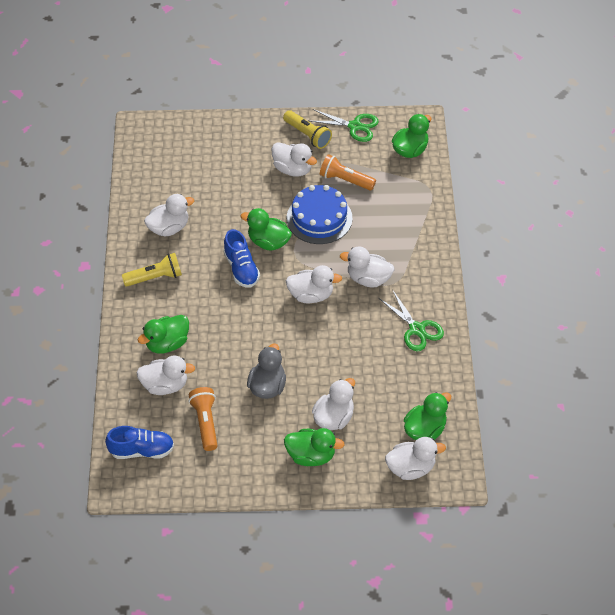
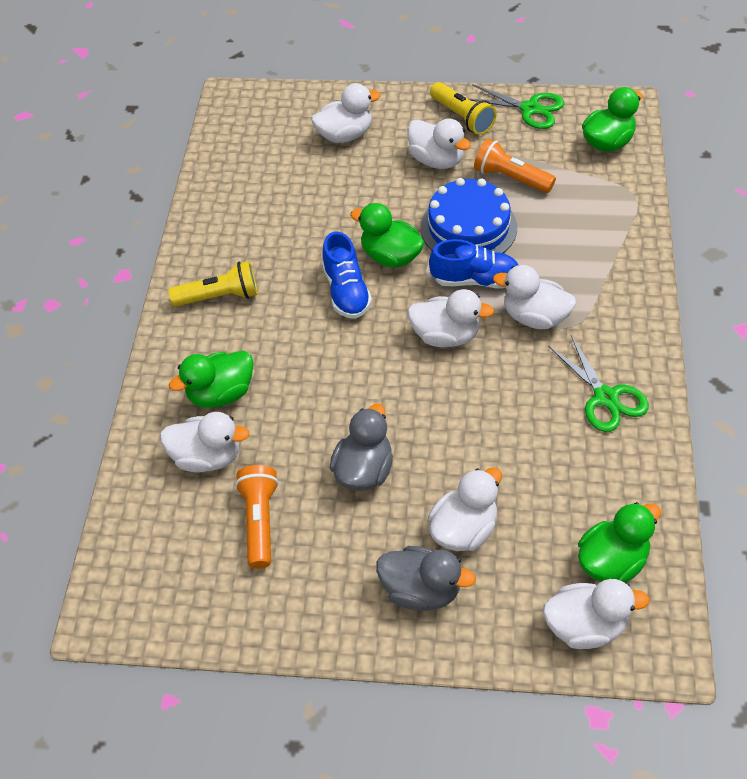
camera: 10 degrees right, 0 degrees up
blue shoe [105,426,174,459] -> blue shoe moved to [429,239,518,288]
white duck [144,194,194,236] -> white duck moved to [311,83,381,143]
green duck [284,428,345,466] -> grey duck [376,546,476,611]

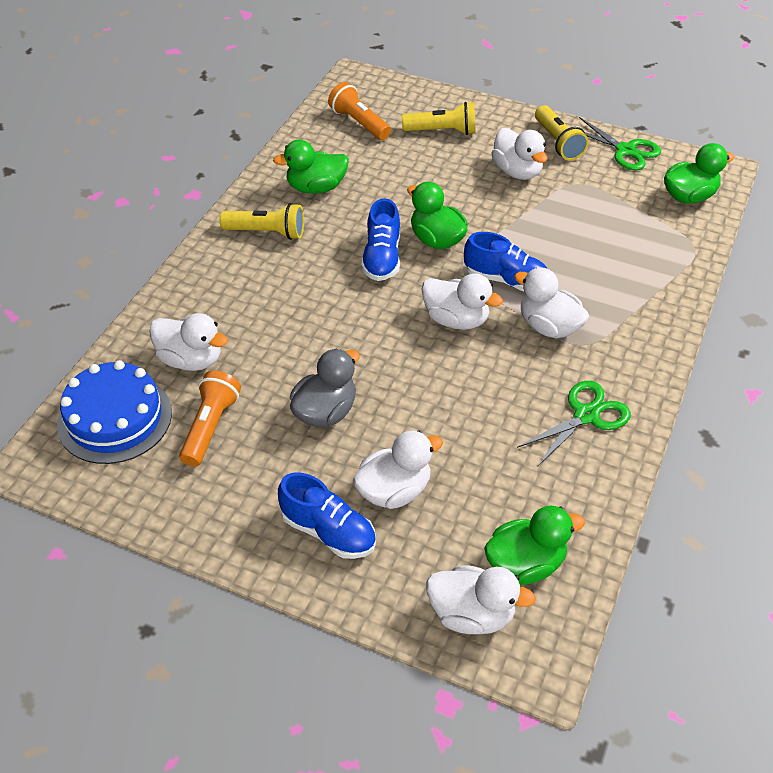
camera: 15 degrees right, 5 degrees down
green duck [169,351,254,408] -> green duck moved to [273,140,349,194]
white duck [311,83,381,143] -> yellow flashlight [402,102,476,135]
grey duck [376,546,476,611] -> blue shoe [278,472,376,559]
blue cake [420,178,517,253] -> blue cake moved to [57,360,172,464]
orange flashlight [474,138,556,193] -> orange flashlight moved to [328,82,391,140]
green scissors [549,335,649,432] -> green scissors turned 120 degrees counterclockwise [517,381,631,467]

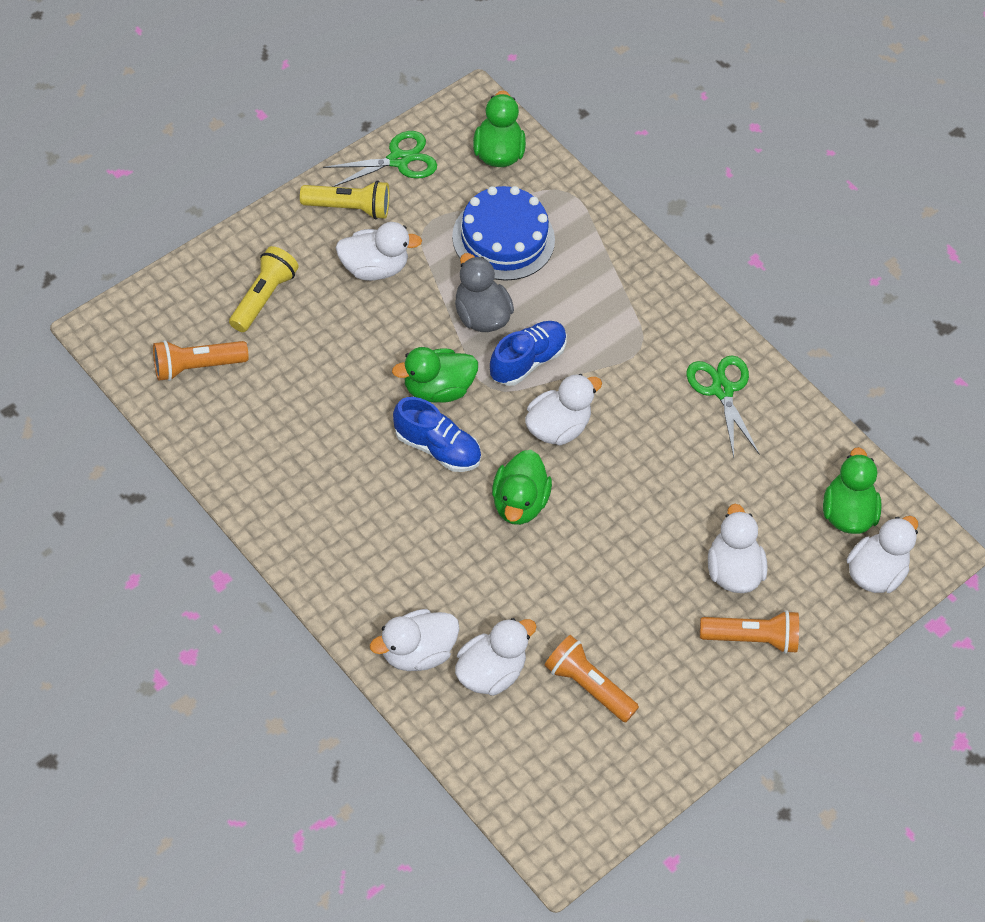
camera: 70 degrees left, 10 degrees up
blue cake [57,360,172,464] -> blue cake moved to [452,186,555,281]
yellow flashlight [219,203,304,240] -> none
green duck [273,140,349,194] -> green duck moved to [492,450,552,525]
blue shoe [278,472,376,559] -> orange flashlight [700,610,799,654]
grey duck [290,349,360,427] -> grey duck moved to [455,253,514,332]
white duck [514,268,589,338] -> white duck moved to [370,609,460,671]

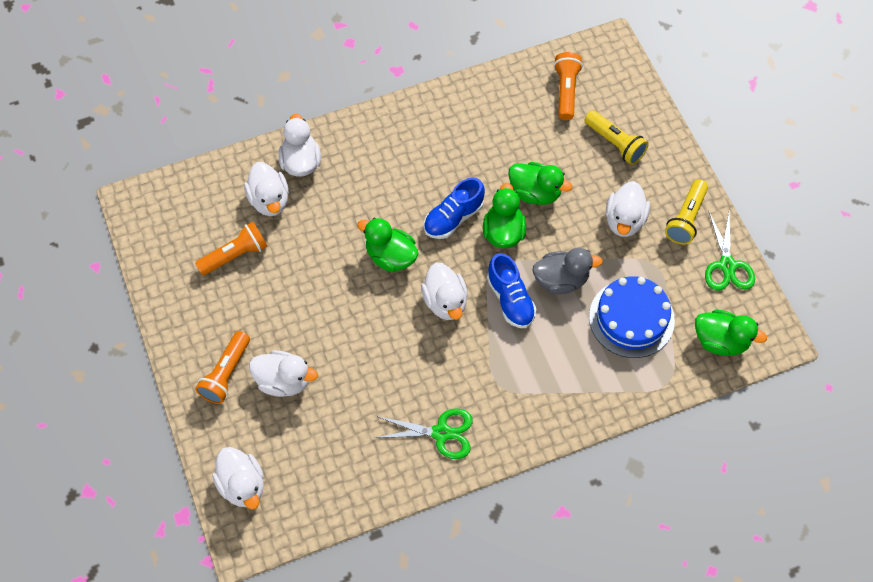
camera: 115 degrees right, 5 degrees up
green duck [823,447,882,534] -> green duck moved to [508,162,572,205]

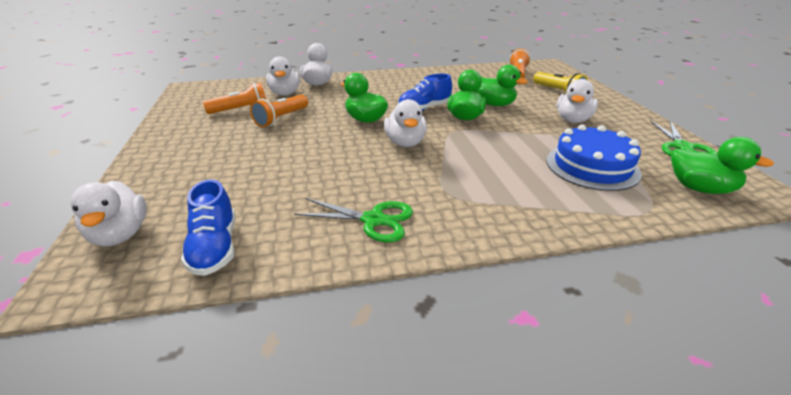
camera: 10 degrees right, 30 degrees down
orange flashlight [195,331,250,404] -> orange flashlight moved to [250,94,308,127]
white duck [249,350,318,397] -> none
blue shoe [487,253,537,328] -> blue shoe moved to [181,180,235,276]
grey duck [532,248,603,294] -> none
yellow flashlight [665,179,708,245] -> none

